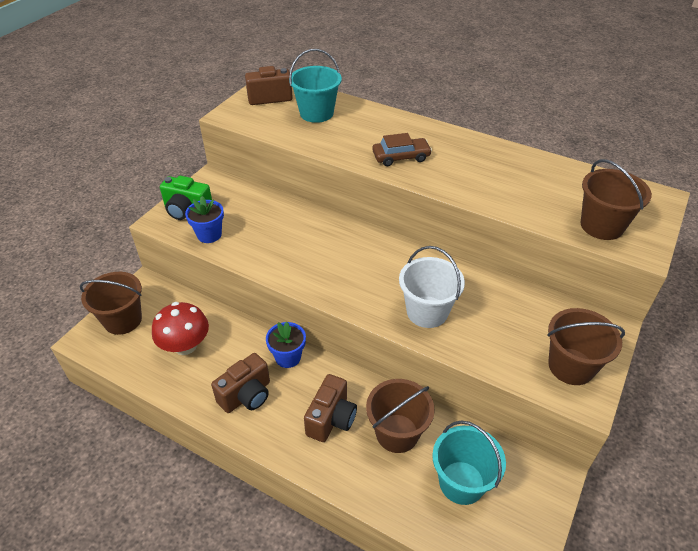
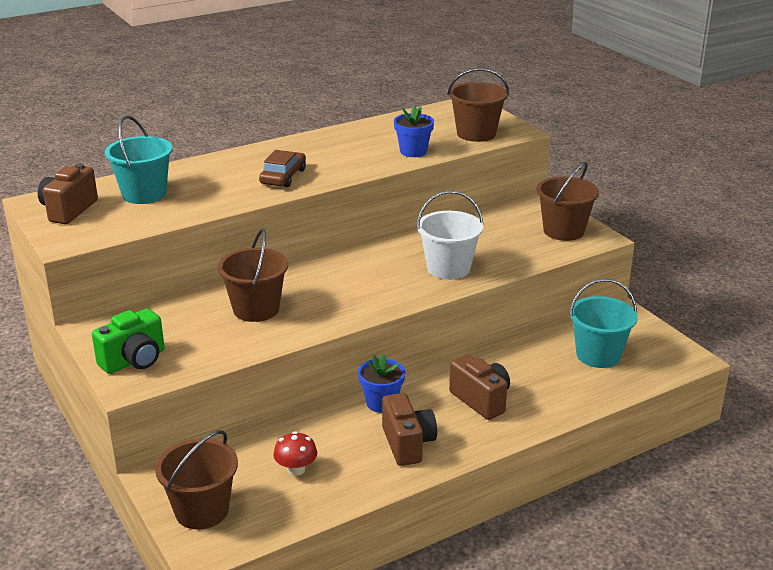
camera: 60 degrees left, 15 degrees down
red mushroom [152,302,209,355] -> red mushroom [273,431,317,476], size x0.60
blue flower pot [185,196,224,243] -> blue flower pot moved to [394,105,434,157]
brown bucket [366,379,435,453] -> brown bucket moved to [217,229,288,322]

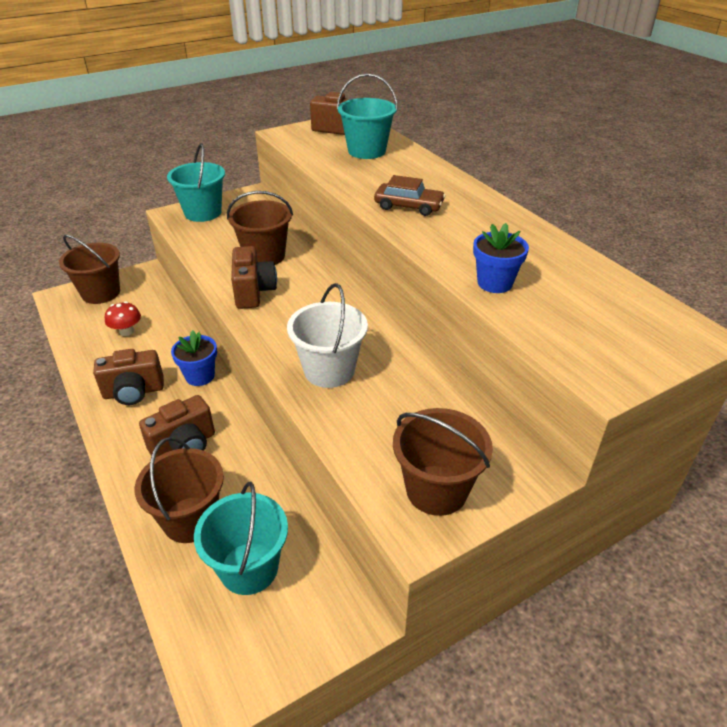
camera: 90 degrees right, 10 degrees up
green camera [92,308,165,374] -> turquoise bucket [167,143,225,222]
brown bucket [447,68,509,142] -> brown bucket moved to [135,437,224,543]
none -> brown camera [231,246,277,309]

